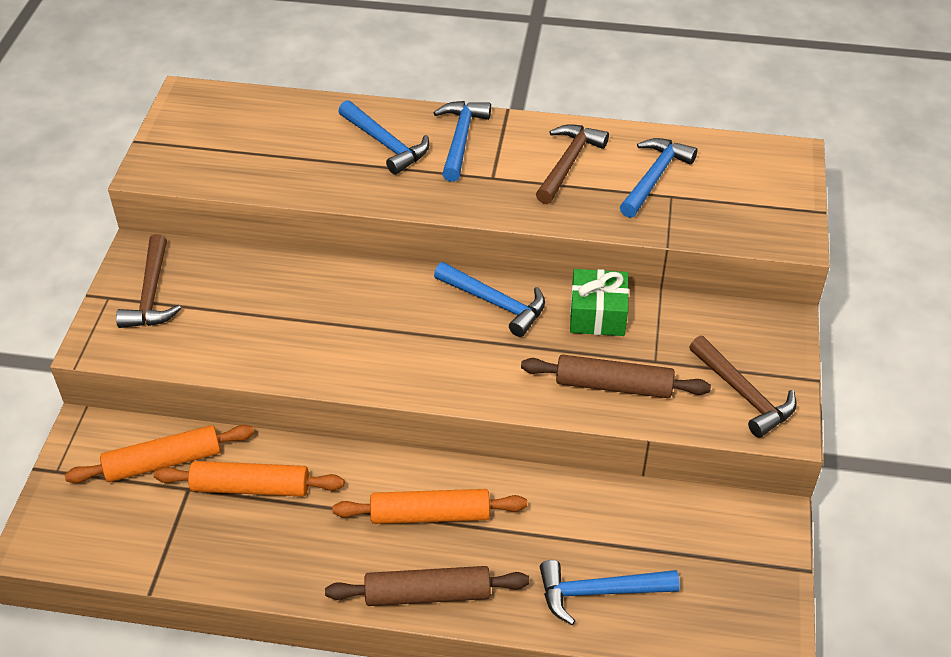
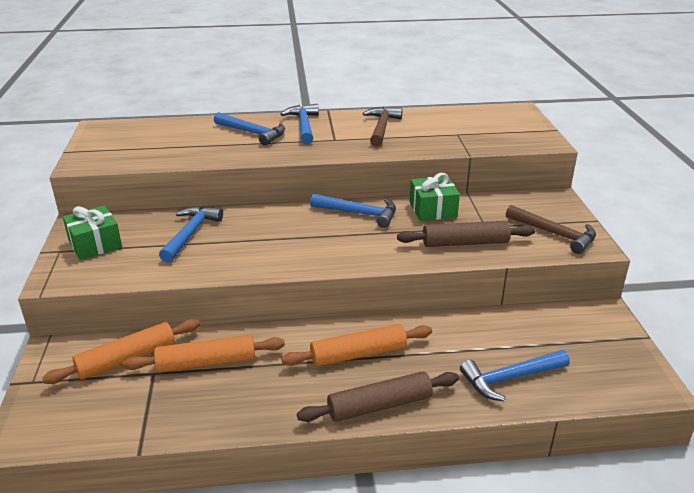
camera: 15 degrees left, 15 degrees down
brown hammer [116,234,181,328] -> green gift [63,205,122,260]
blue hammer [620,138,698,218] -> blue hammer moved to [159,206,223,263]

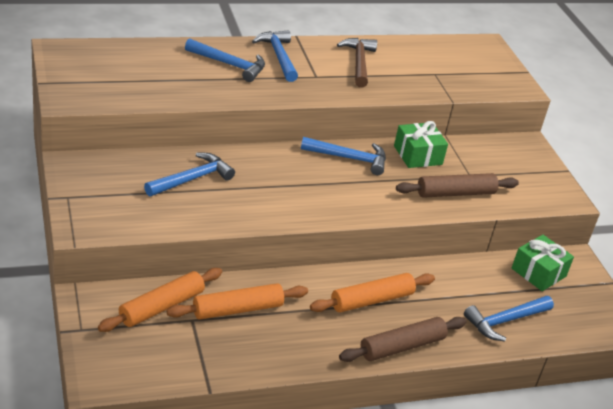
camera: 15 degrees left, 5 degrees up
green gift [63,205,122,260] -> green gift moved to [512,235,574,291]
blue hammer [159,206,223,263] -> blue hammer turned 45 degrees clockwise [144,153,235,196]
brown hammer [506,205,596,254] -> none

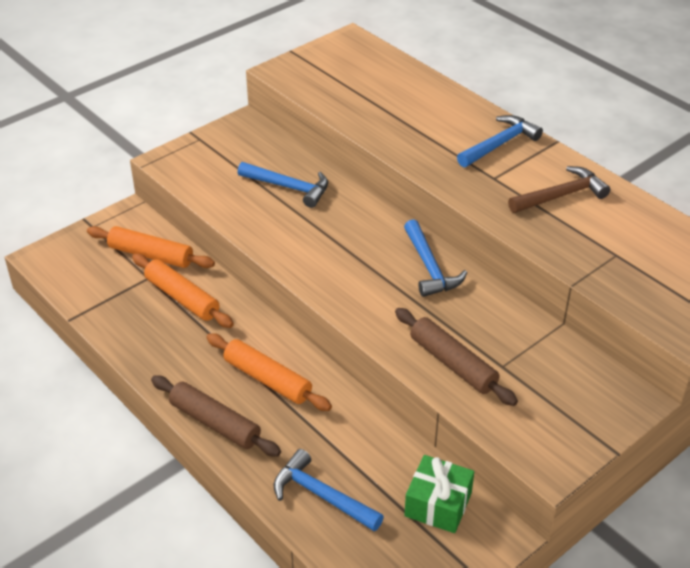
camera: 70 degrees right, 5 degrees up
blue hammer [185,38,265,82] -> none
green gift [394,121,448,168] -> none

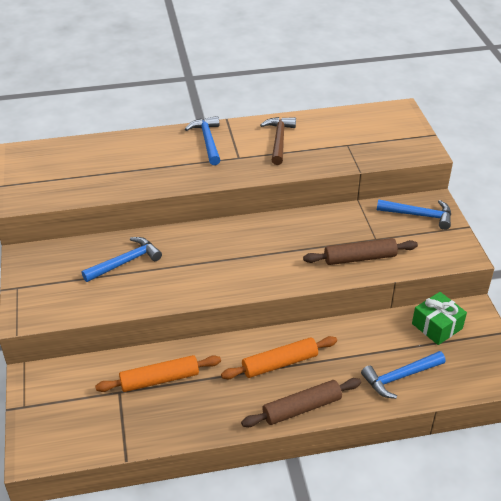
camera: 60 degrees left, 0 degrees up
orange rolling pin [87,226,215,268] -> none
blue hammer [404,219,467,297] -> blue hammer moved to [377,199,451,230]

